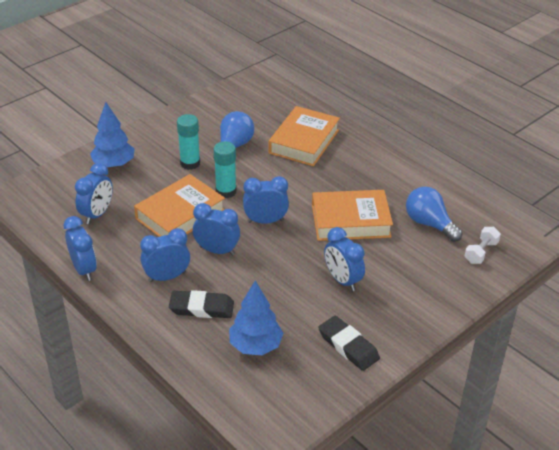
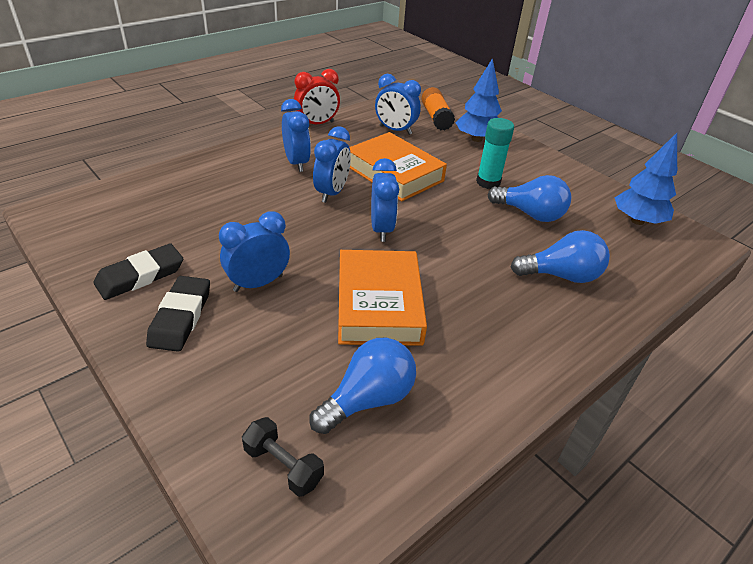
camera: 90 degrees right, 0 degrees up
blue clock [64,216,97,281] -> red clock [294,69,340,124]
black eraser [169,290,234,318] -> black eraser moved to [146,276,210,352]
turquoise glue stick [214,141,237,198] -> none
blue tree [229,280,284,355] -> blue tree moved to [615,133,677,225]
orange book [269,106,340,166] -> blue light bulb [511,230,610,283]
white dumbbell [465,227,501,264] -> black dumbbell [242,417,324,497]
none -> orange glue stick [421,87,455,131]

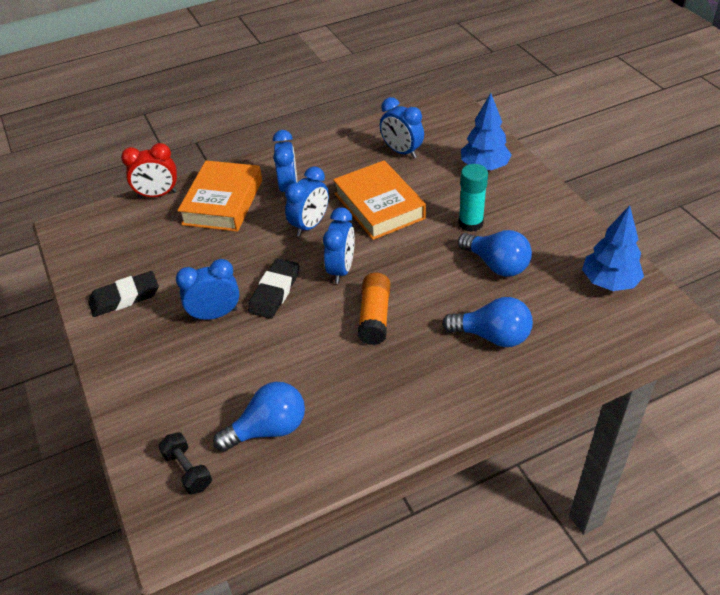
camera: 20 degrees right, 5 degrees up
black eraser [146,276,210,352] -> black eraser moved to [248,258,299,319]
red clock [294,69,340,124] -> red clock moved to [121,143,177,198]
orange book [338,250,427,346] -> orange book moved to [177,161,262,232]
orange glue stick [421,87,455,131] -> orange glue stick moved to [358,273,390,345]

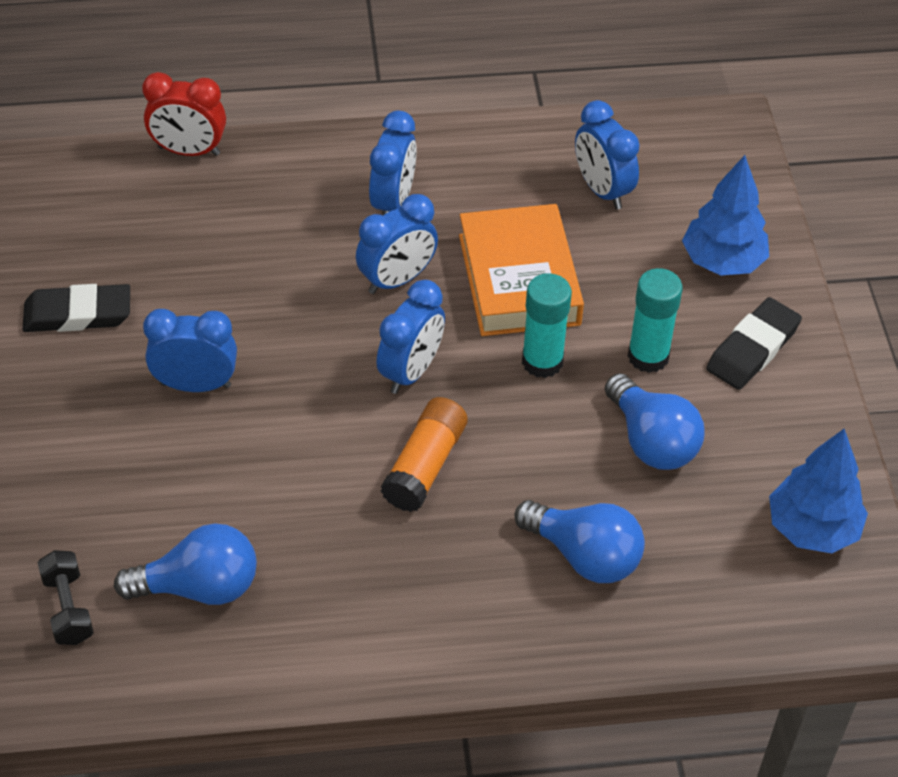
camera: 15 degrees right, 5 degrees up
orange book [177,161,262,232] -> none
black eraser [248,258,299,319] -> black eraser moved to [706,297,802,390]
none -> turquoise glue stick [522,273,572,378]

